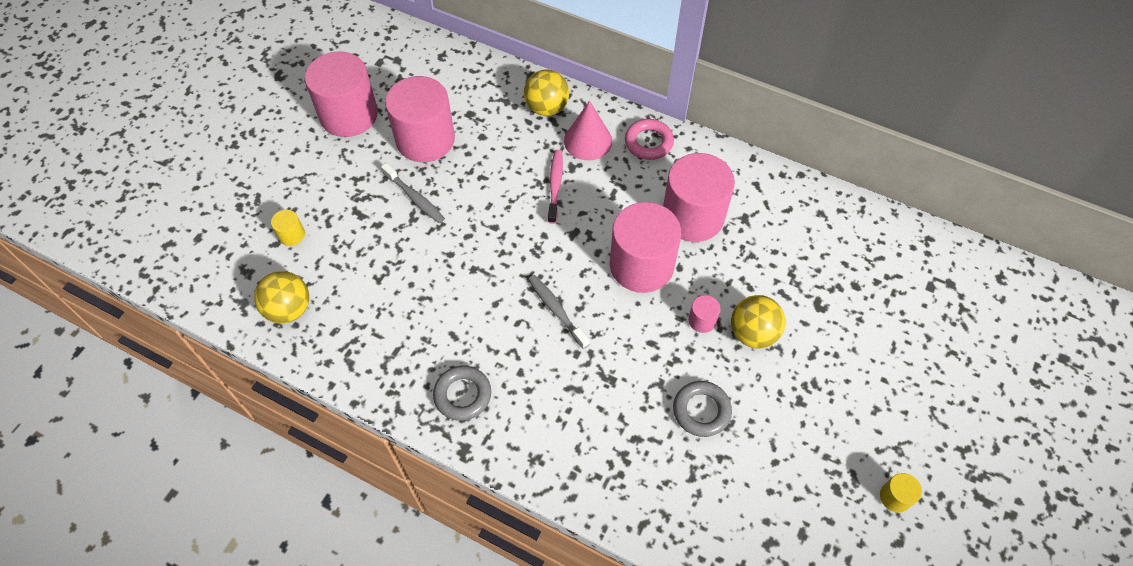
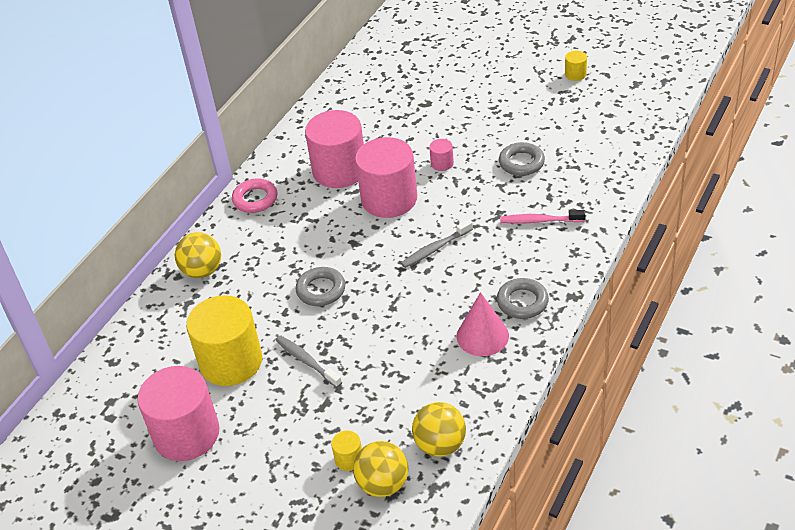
camera: 85 degrees left, 15 degrees down
grey toothbrush [381,163,445,223] -> grey toothbrush turned 90 degrees counterclockwise [275,335,342,388]
pink cylinder [385,76,455,162] -> yellow cylinder [186,295,262,386]
pink toothbrush [548,150,563,224] -> pink toothbrush moved to [500,210,585,224]
pink cone [564,101,612,160] -> pink cone moved to [457,292,509,356]
yellow ball [731,295,785,348] -> yellow ball moved to [353,441,408,497]
none -> grey ring [296,267,345,306]

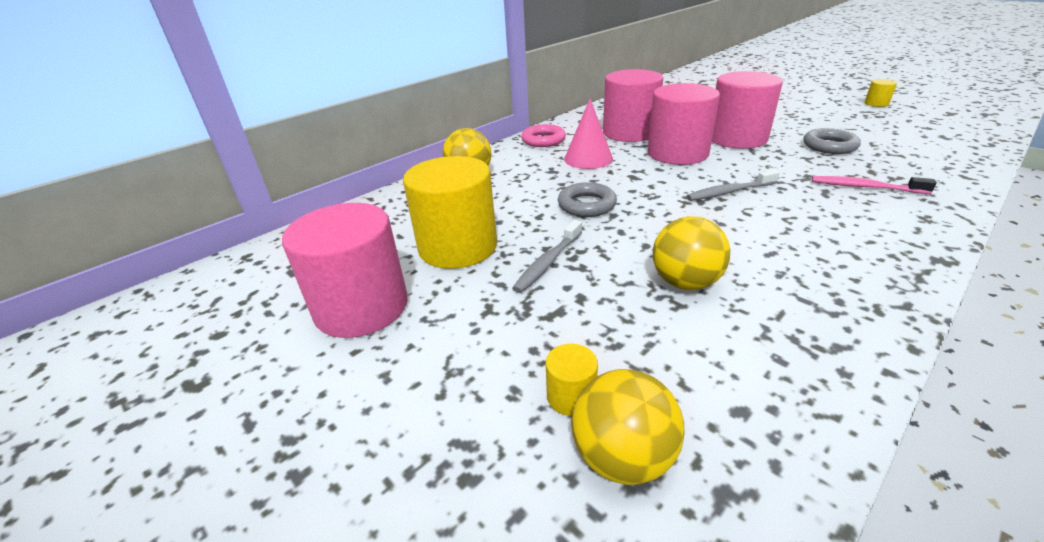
camera: 15 degrees right, 10 degrees down
grey toothbrush [275,335,342,388] -> grey toothbrush turned 120 degrees counterclockwise [512,220,582,293]
yellow ball [412,402,466,457] -> yellow ball moved to [653,216,730,290]
pink cylinder [429,139,454,171] -> pink cylinder [712,71,783,149], size x2.40
pink cone [457,292,509,356] -> pink cone moved to [564,99,613,169]
grey ring [497,278,549,319] -> none

